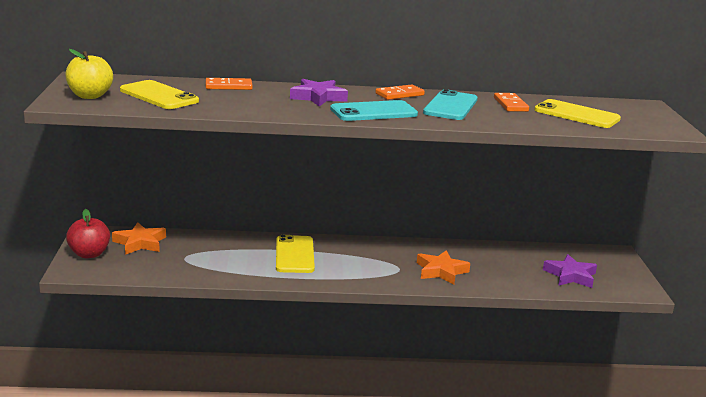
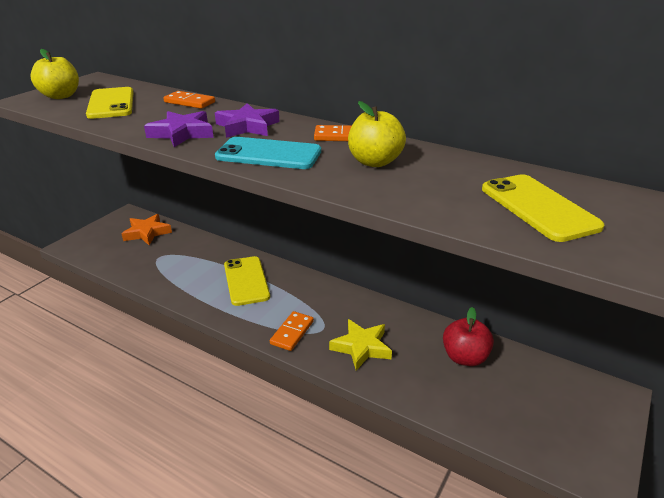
camera: 35 degrees right, 10 degrees up
red apple [66,209,110,258] -> red apple moved to [443,307,494,366]
yellow phone [276,235,315,273] -> yellow phone turned 45 degrees counterclockwise [224,256,270,306]
orange star [417,250,470,285] -> yellow star [329,319,392,371]
turquoise phone [423,89,477,120] -> yellow apple [348,101,406,167]
orange domino [494,93,529,112] -> orange domino moved to [270,311,314,351]
purple star [543,254,597,288] -> purple star moved to [144,111,213,147]

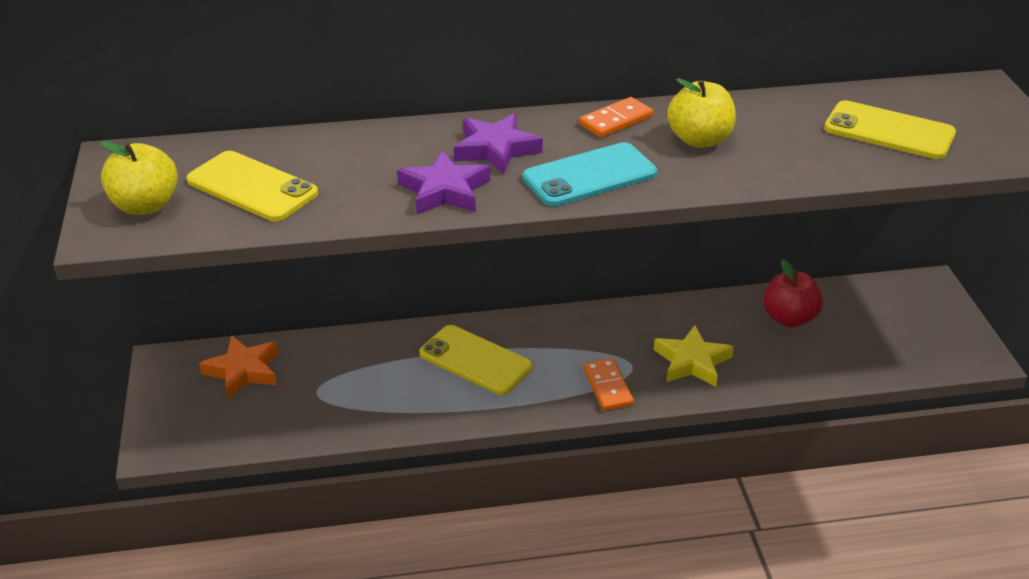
camera: 40 degrees left, 5 degrees up
orange domino [164,91,215,109] -> none

